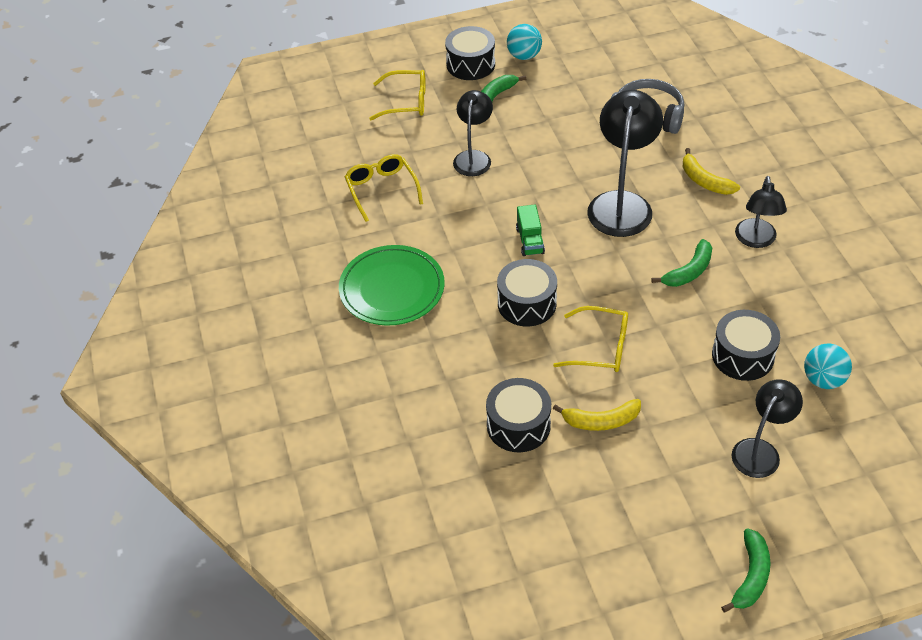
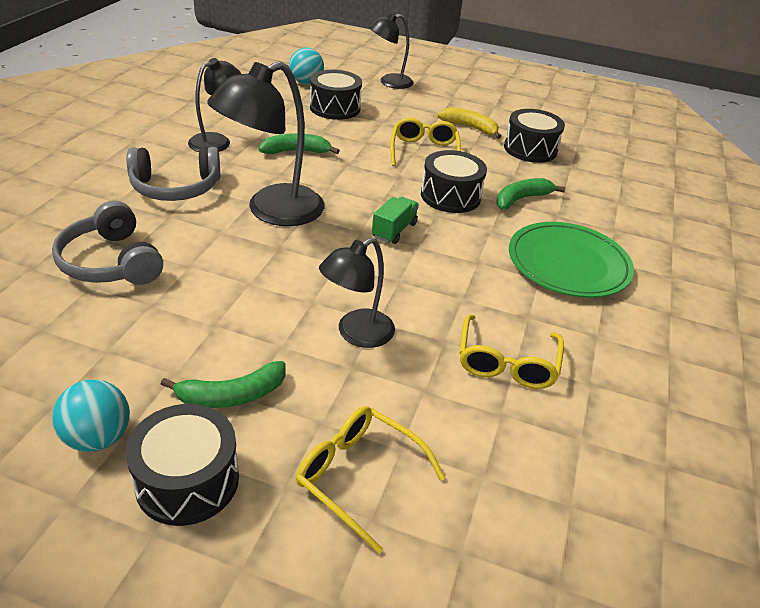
camera: 150 degrees left, 10 degrees down
yellow glasses [553,306,628,372] -> yellow glasses turned 45 degrees clockwise [390,118,461,166]
yellow banana [683,148,740,195] -> grey headphones [127,147,220,201]
green banana [721,528,771,613] -> green banana moved to [496,178,565,210]

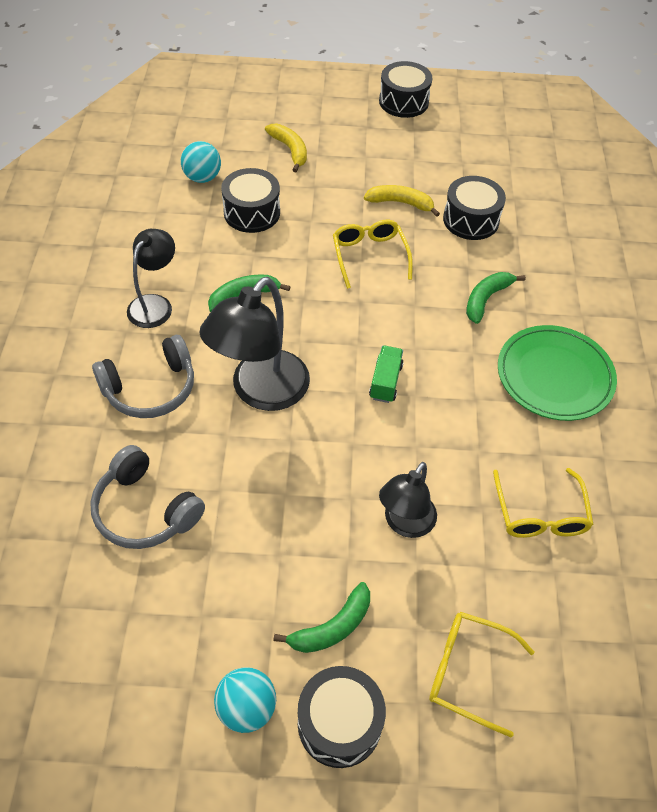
camera: 15 degrees left, 15 degrees up
black lamp [369,12,414,89] -> yellow banana [265,124,307,172]
black drum [421,150,487,213] -> black drum moved to [379,61,433,118]

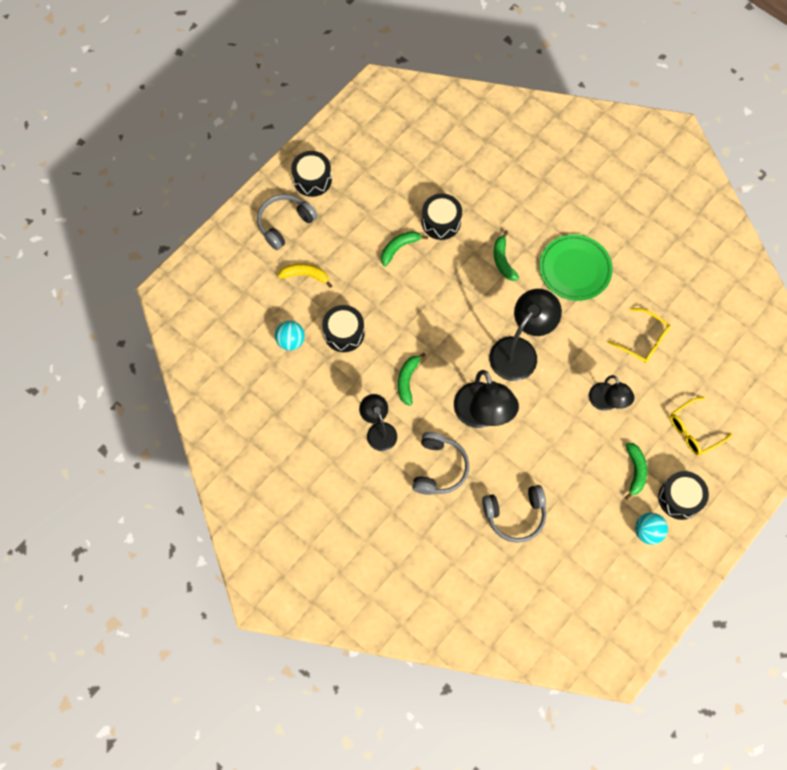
camera: 50 degrees left, 15 degrees up
yellow glasses [333,220,413,289] -> none
yellow banana [364,185,440,217] -> green banana [381,231,428,266]
green truck [369,346,403,403] -> black lamp [489,289,562,381]
none -> grey headphones [257,194,318,250]

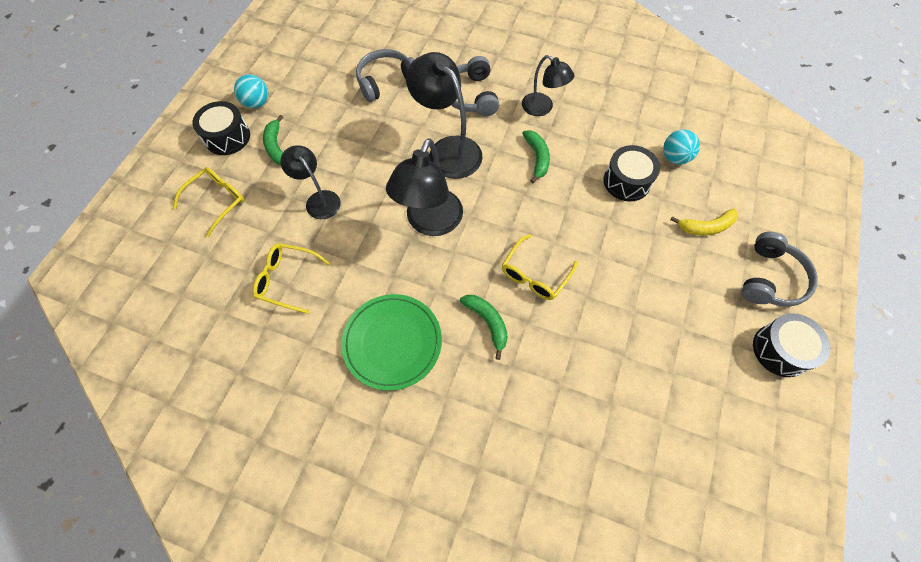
camera: 160 degrees right, 5 degrees down
green banana [381,231,428,266] -> none
black drum [422,193,462,240] -> none
none -> yellow glasses [502,235,577,300]

